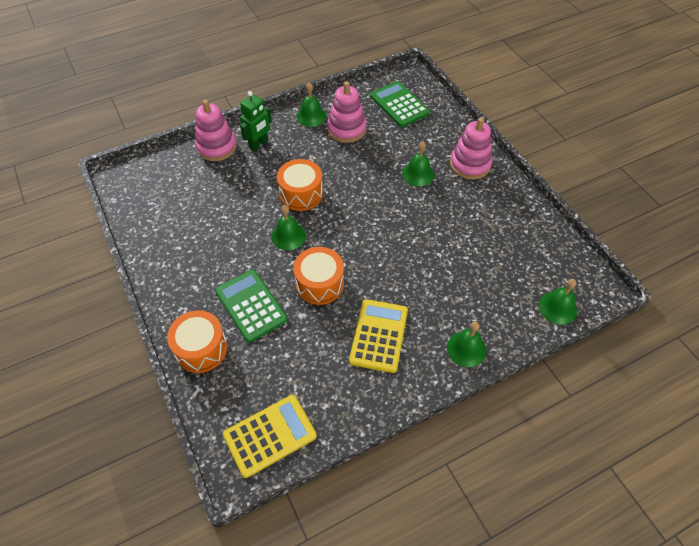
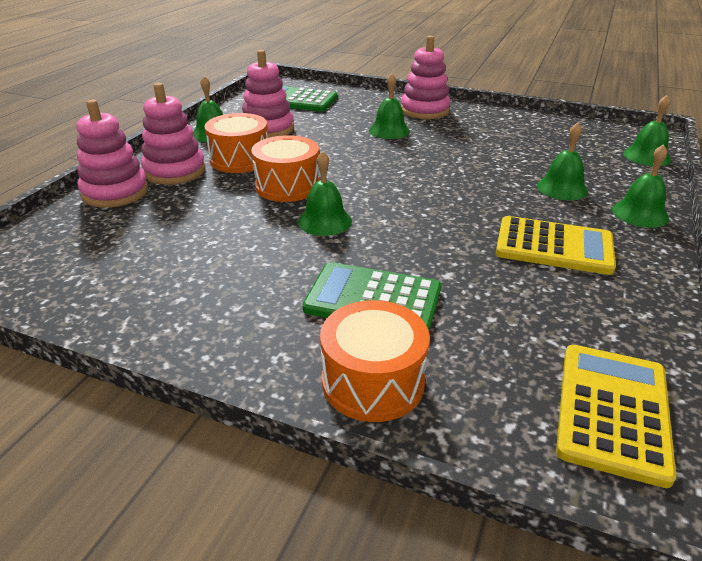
camera: 40 degrees left, 20 degrees down
green robot [240,91,272,151] -> pink stacking toy [141,83,205,185]
orange drum [293,247,344,305] -> orange drum moved to [204,113,268,173]
yellow calculator [349,299,408,373] -> yellow calculator turned 135 degrees clockwise [496,216,616,275]
none -> green bell [537,122,588,200]

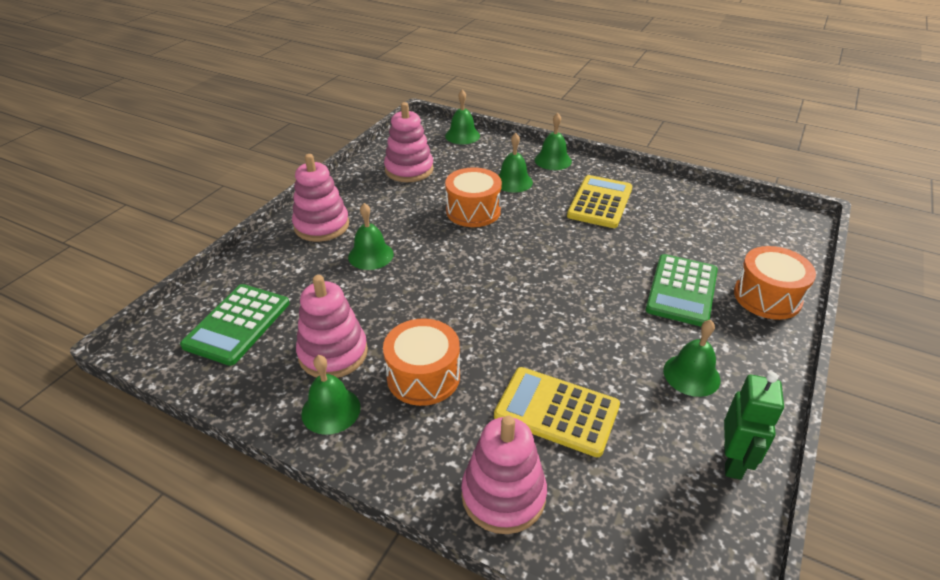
camera: 85 degrees left, 5 degrees up
pink stacking toy [141,83,205,185] -> pink stacking toy moved to [384,102,434,182]
orange drum [251,135,320,202] -> orange drum moved to [445,167,502,227]
green bell [298,151,352,236] -> green bell moved to [663,320,720,397]
yellow calculator [556,345,676,488] -> yellow calculator moved to [494,367,620,457]
none -> green robot [724,372,784,480]

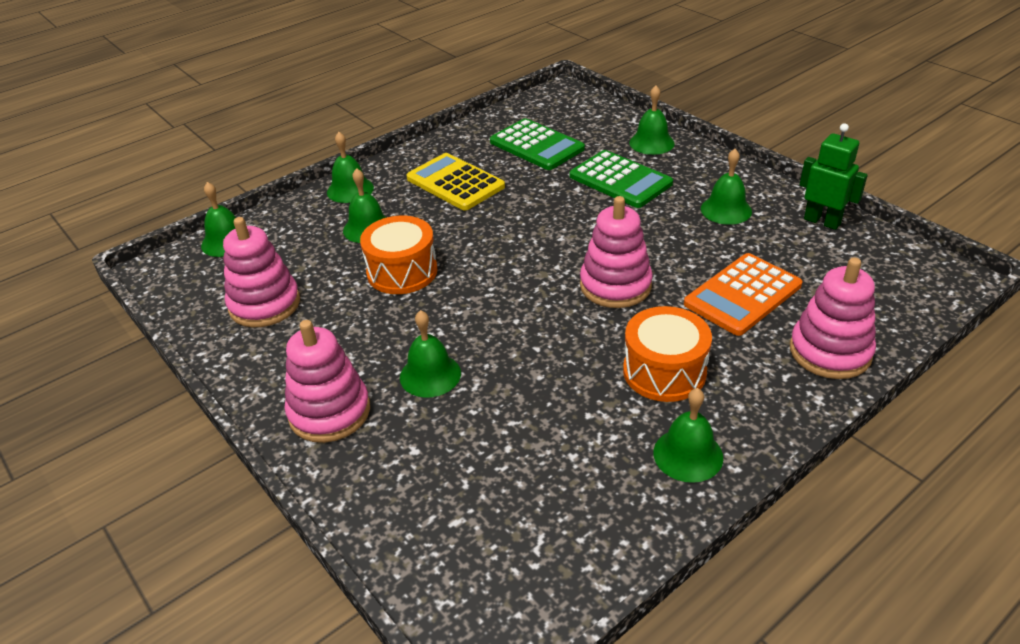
camera: 65 degrees left, 0 degrees up
green calculator [180,284,289,366] -> green calculator moved to [490,118,585,170]
pink stacking toy [296,275,368,378] -> pink stacking toy moved to [580,196,653,308]
yellow calculator [494,367,620,457] -> orange calculator [684,253,802,336]
orange drum [734,246,816,320] -> green bell [629,85,674,155]

